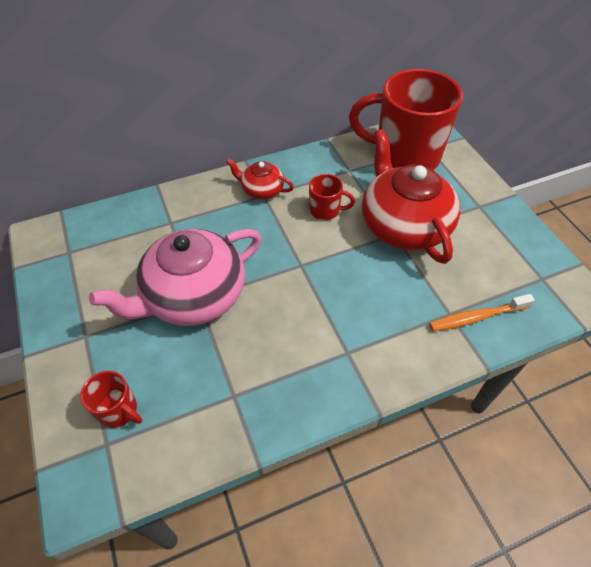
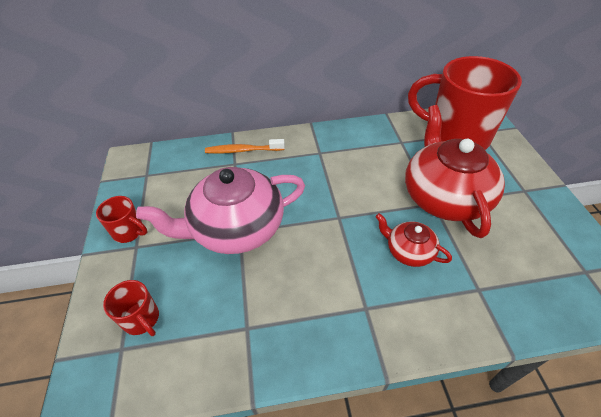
camera: 15 degrees right, 5 degrees down
red teapot [226,158,294,199] -> red teapot moved to [375,213,452,267]
red mug [309,174,355,220] -> red mug moved to [96,196,147,243]
orange toothbrush [429,294,535,331] -> orange toothbrush moved to [205,139,285,154]

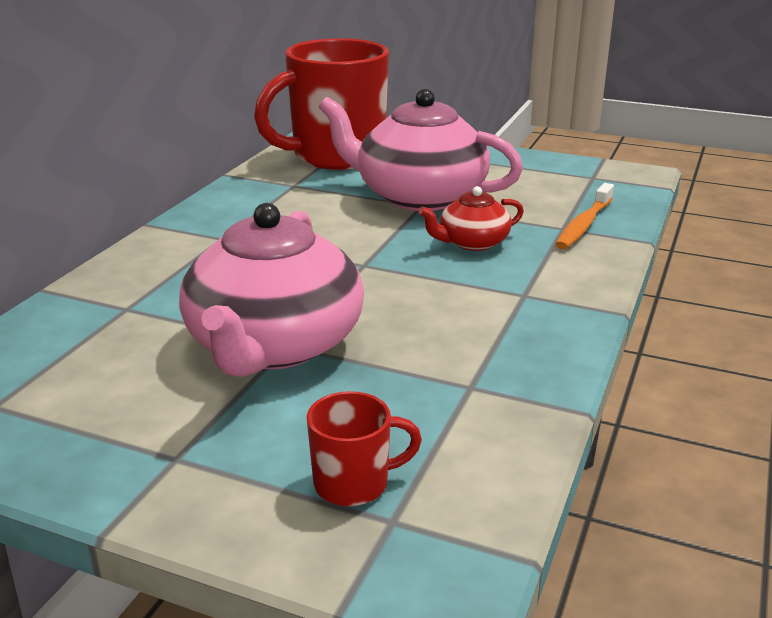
camera: 60 degrees left, 20 degrees down
red mug [96,196,147,243] -> none
orange toothbrush [205,139,285,154] -> orange toothbrush moved to [555,183,614,249]
red teapot [405,105,505,238] -> pink teapot [319,89,523,211]

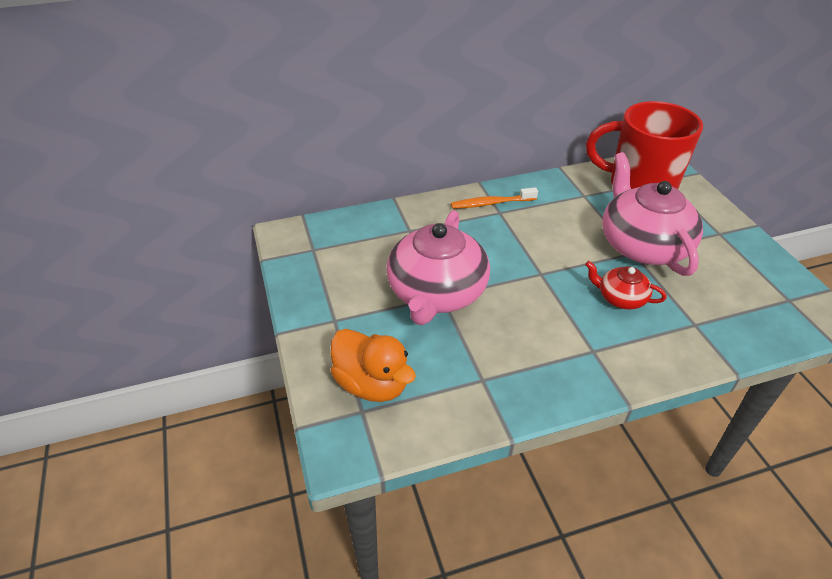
camera: 50 degrees right, 15 degrees up
pink teapot [179,203,364,377] -> pink teapot turned 45 degrees counterclockwise [387,210,490,325]
red mug [307,391,422,506] -> orange duck [330,329,416,402]
orange toothbrush [555,183,614,249] -> orange toothbrush moved to [451,187,538,209]

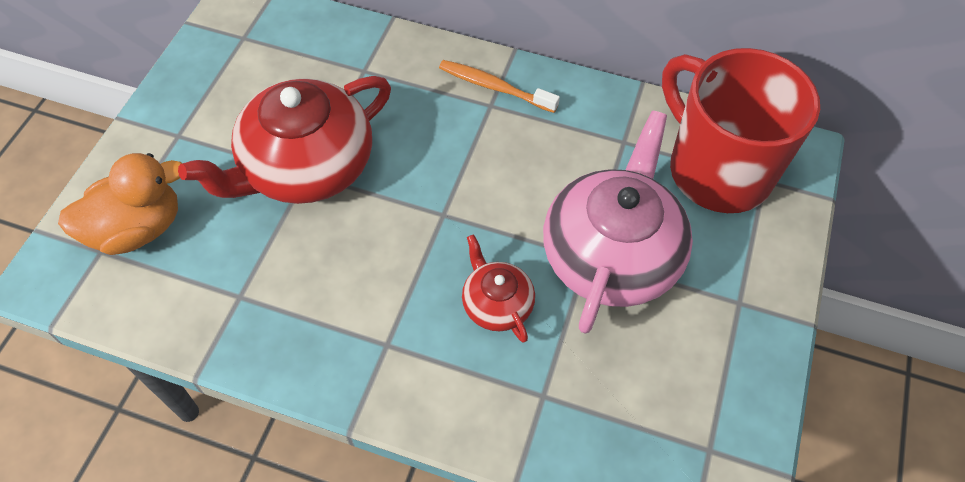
camera: 35 degrees right, 15 degrees up
orange duck [330,329,416,402] -> orange duck turned 105 degrees counterclockwise [58,153,182,255]
pink teapot [387,210,490,325] -> red teapot [178,76,391,204]

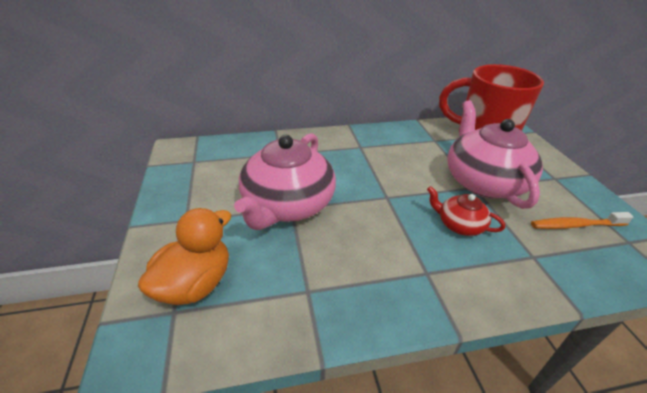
camera: 30 degrees left, 20 degrees down
red teapot [178,76,391,204] -> pink teapot [234,133,336,230]
orange toothbrush [439,60,560,113] -> orange toothbrush moved to [531,212,633,229]

